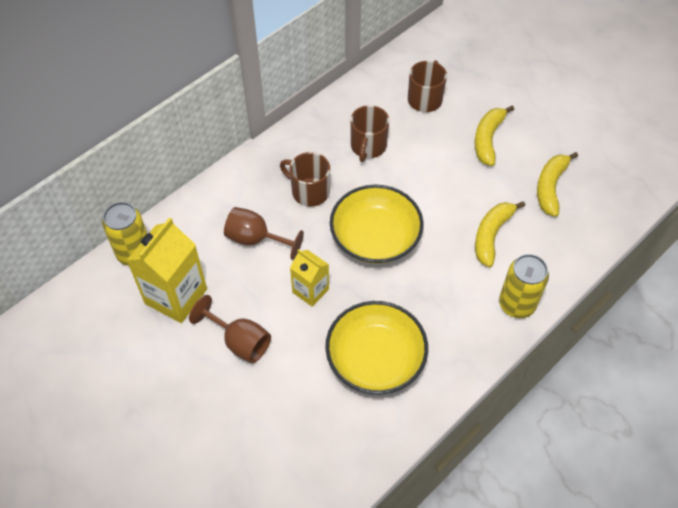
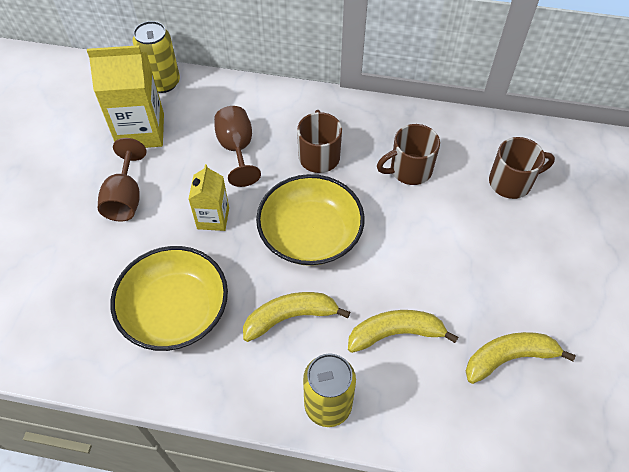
camera: 55 degrees right, 0 degrees up
yellow banana [475,106,514,166] -> yellow banana moved to [243,292,350,342]

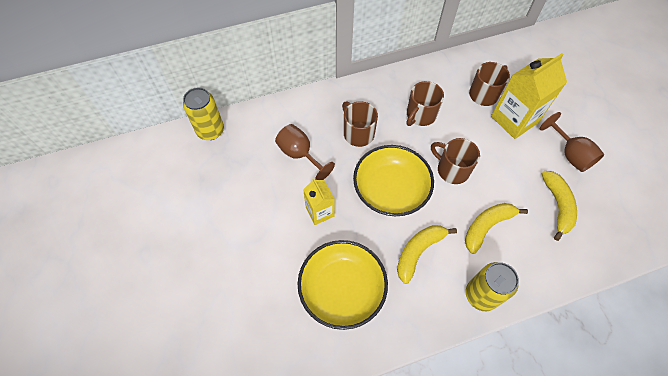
camera: 30 degrees left, 5 degrees up
yellow carton [87,45,164,148] -> yellow carton moved to [491,53,567,139]
brown goblet [98,138,146,221] -> brown goblet moved to [540,112,604,172]
yellow banana [466,332,576,384] -> yellow banana turned 135 degrees clockwise [542,171,577,241]
none -> brown mug [431,138,480,184]

